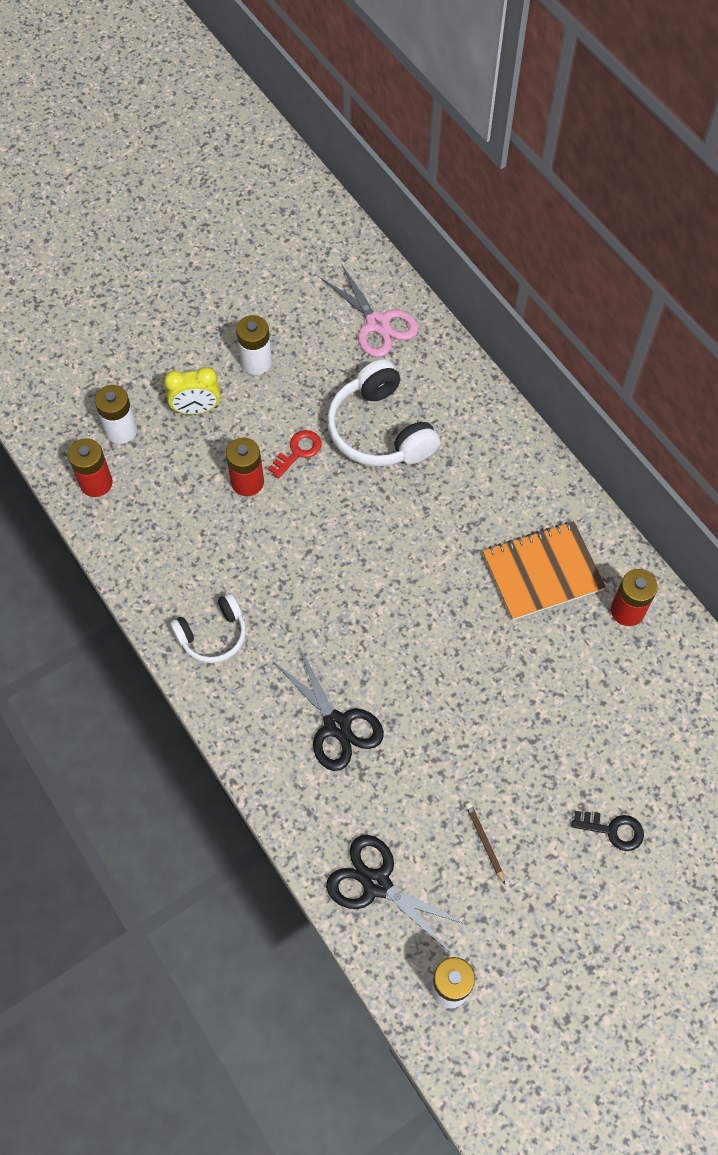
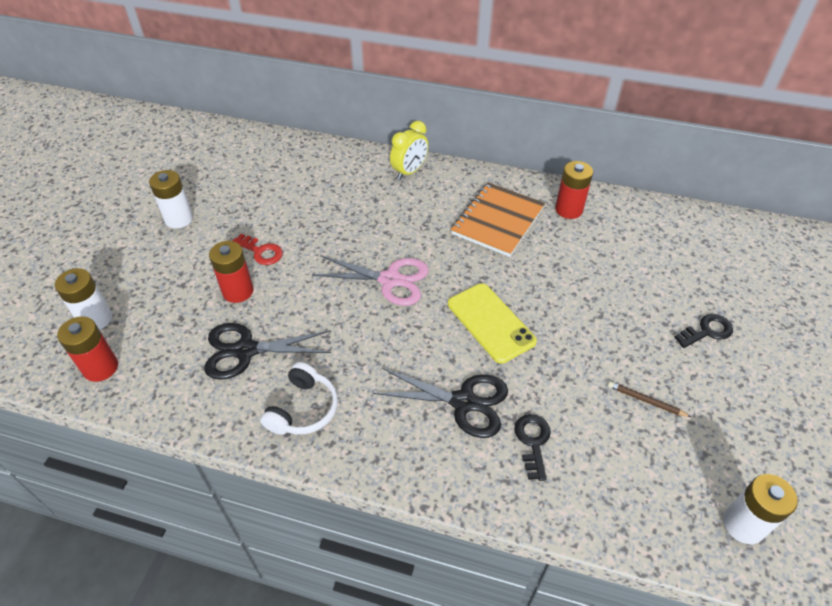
camera: 40 degrees left, 15 degrees down
yellow clock [164,367,221,415] -> yellow clock moved to [390,121,428,179]
red key [268,430,322,479] -> red key turned 120 degrees clockwise [233,234,283,265]
pink scissors [321,265,418,357] -> pink scissors moved to [312,255,429,306]
black scissors [326,835,468,952] -> black scissors moved to [204,323,331,380]
white headphones [327,359,440,466] -> none
none -> yellow phone [448,283,537,364]
none -> black key [514,414,551,481]

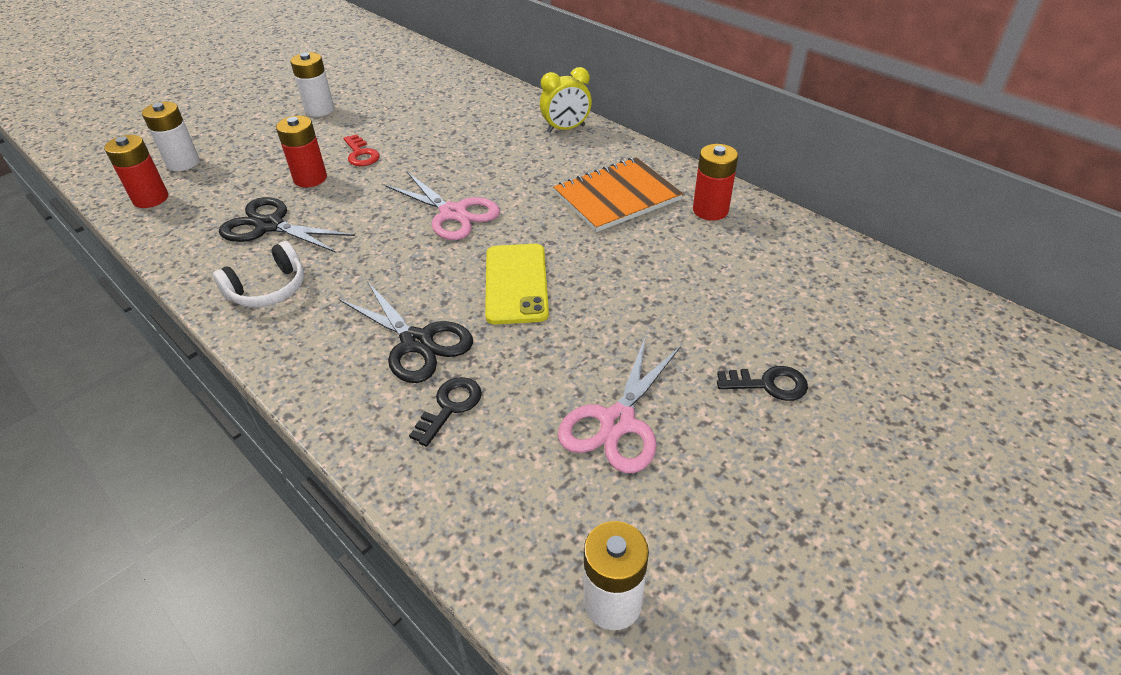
camera: 30 degrees right, 5 degrees down
brown pencil [608,381,691,417] -> pink scissors [558,336,681,473]

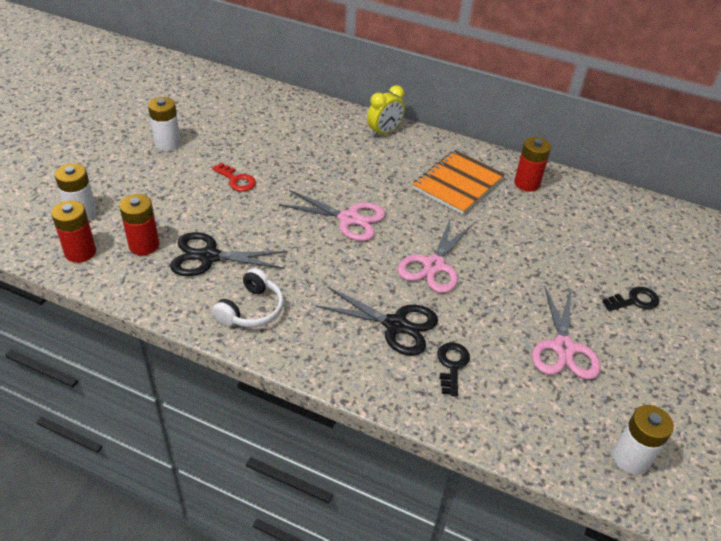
camera: 25 degrees left, 0 degrees up
red battery [276,116,327,187] -> red battery moved to [119,194,159,255]
yellow phone [485,244,549,325] -> pink scissors [398,217,473,293]

